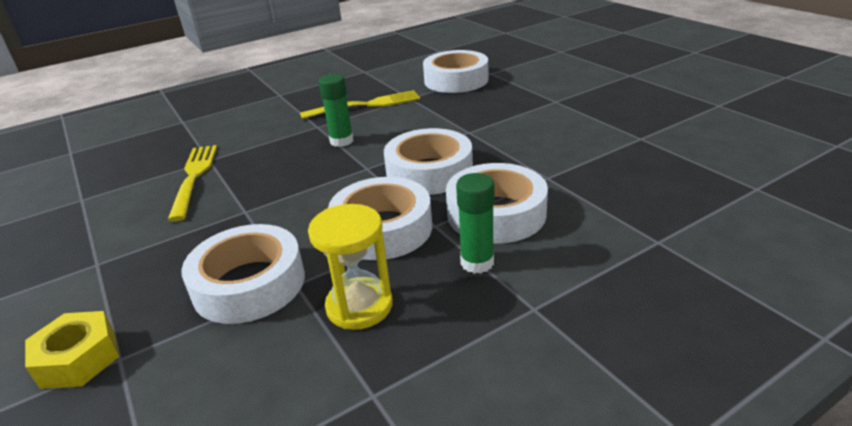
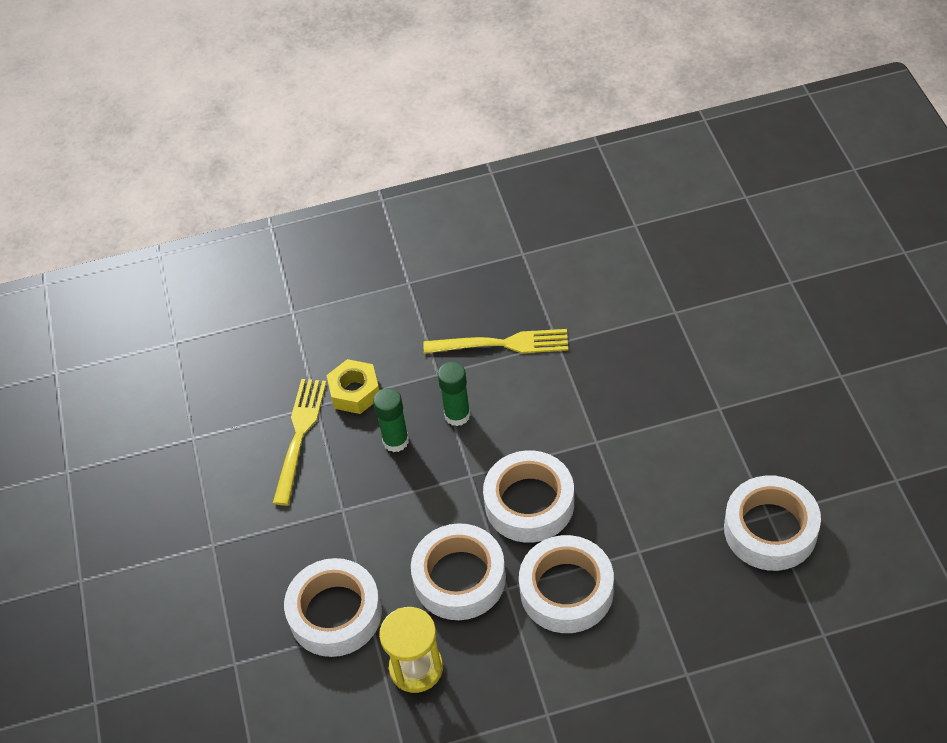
camera: 20 degrees right, 20 degrees up
yellow nut [25,311,119,389] -> yellow nut moved to [326,359,379,414]
white tape [423,50,489,93] -> white tape moved to [724,475,821,571]
green glue stick [456,173,495,274] -> green glue stick moved to [373,388,409,452]

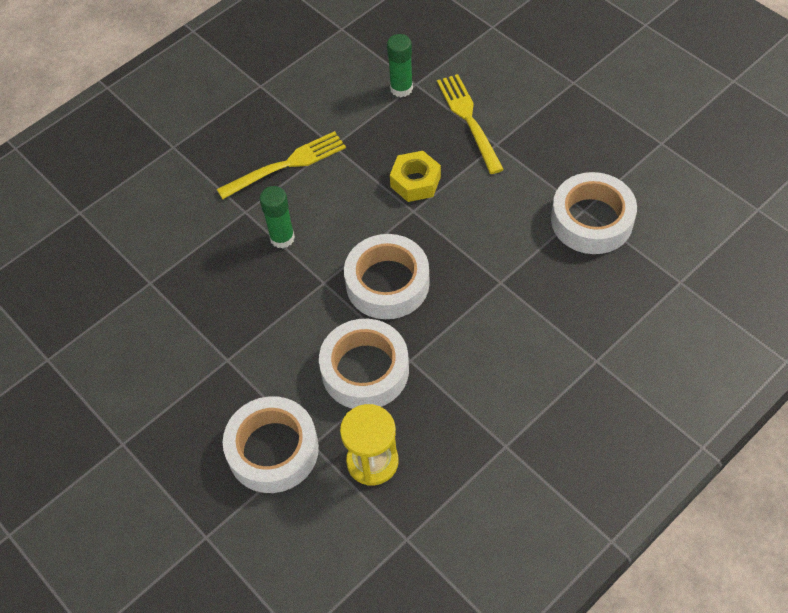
camera: 30 degrees left, 5 degrees up
yellow fork [273,379,327,505] -> yellow fork moved to [437,74,504,174]
yellow nut [326,359,379,414] -> yellow nut moved to [390,151,441,202]
green glue stick [373,388,409,452] -> green glue stick moved to [387,34,413,97]
white tape [519,535,614,633] -> none

